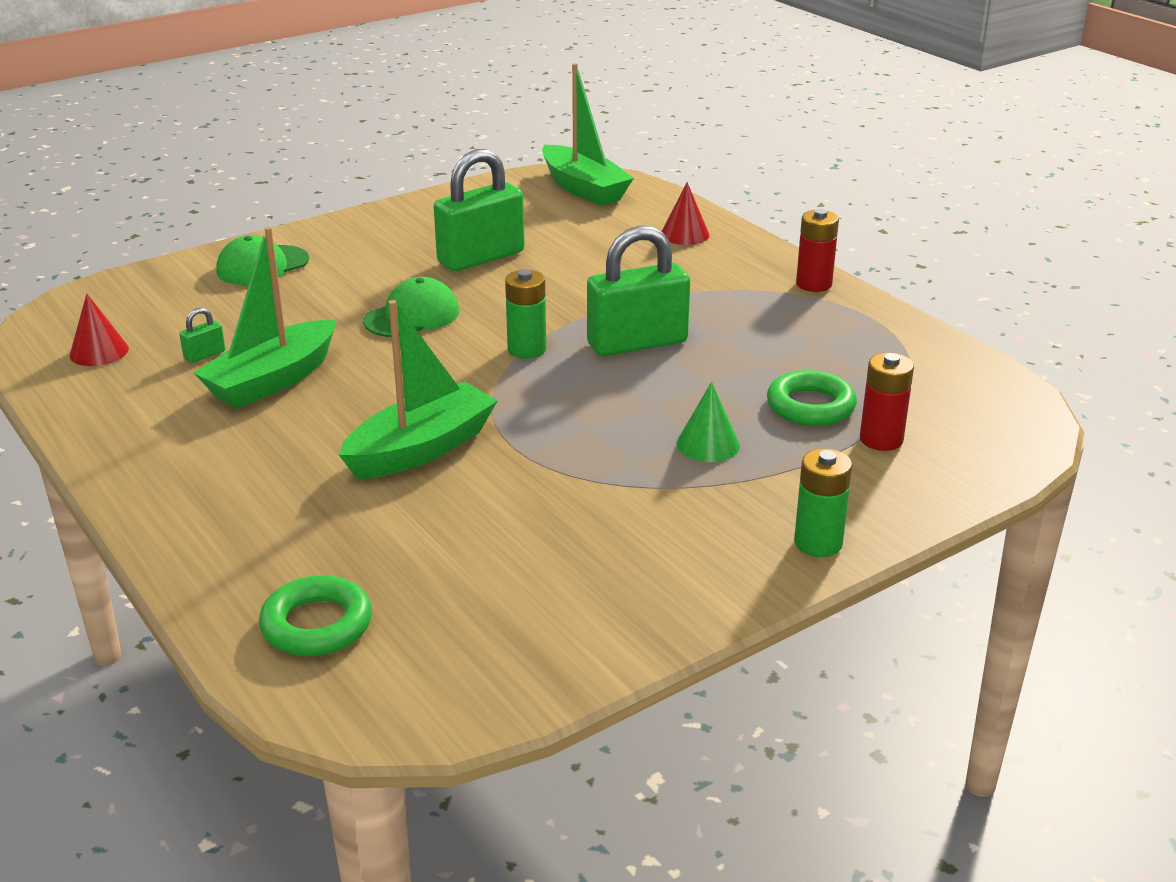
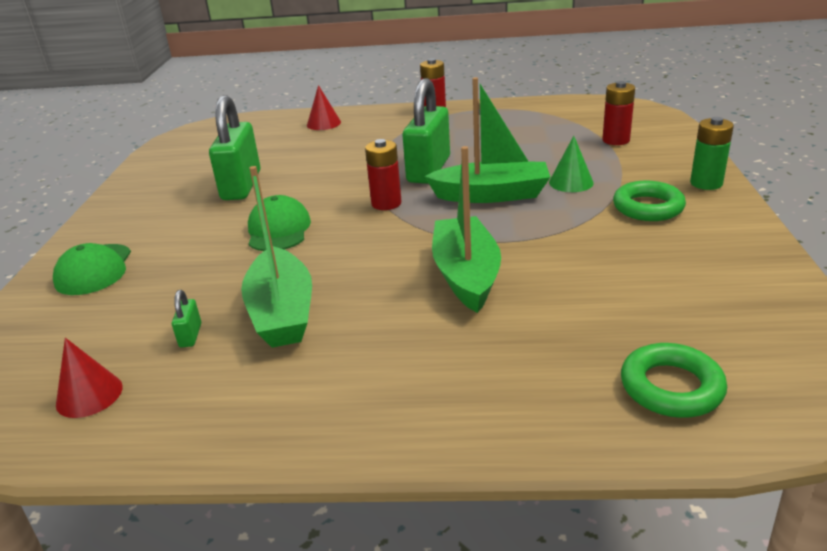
camera: 50 degrees left, 0 degrees up
green battery [505,269,546,359] -> red battery [365,139,401,210]
green boat [542,63,634,206] -> green boat moved to [424,77,550,203]
green ring [767,370,857,426] -> green ring moved to [613,181,686,221]

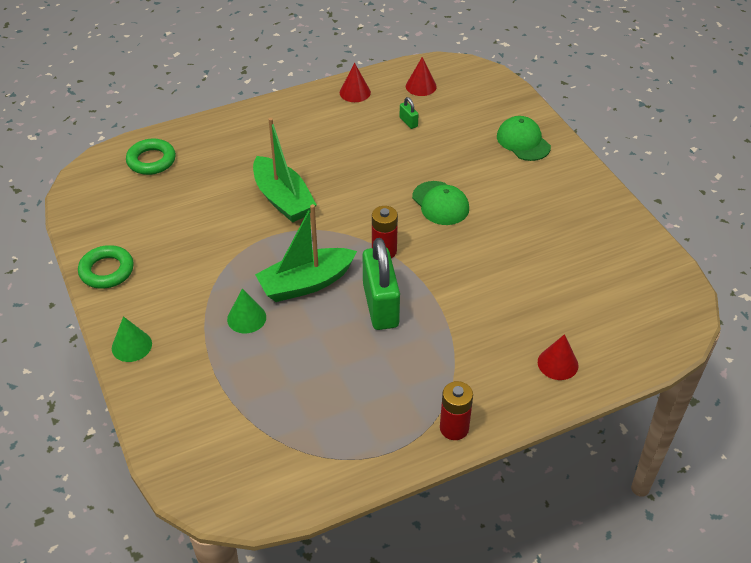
camera: 150 degrees right, 15 degrees up
green padlock [209,95,261,200] -> none
green boat [241,166,312,348] -> none
red battery [602,81,635,145] -> none
green ring [613,181,686,221] -> green ring moved to [78,245,134,289]
green battery [690,117,734,190] -> green cone [112,316,152,362]
none -> red cone [340,63,371,102]

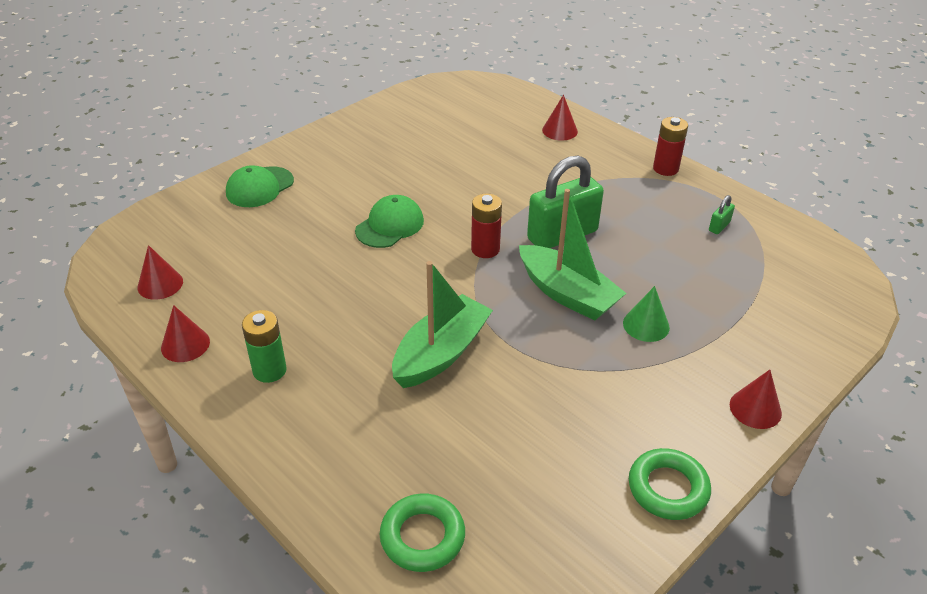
camera: 110 degrees left, 5 degrees down
green cone [112,316,152,362] -> red cone [730,370,782,429]
green padlock [400,97,418,129] -> green padlock moved to [709,195,735,234]
none -> green battery [242,310,287,383]

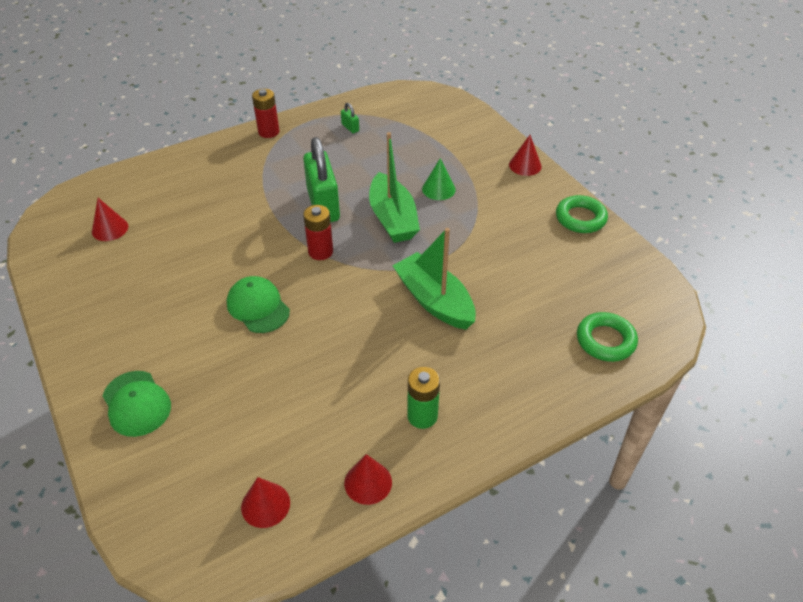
camera: 75 degrees left, 5 degrees up
green boat [519,189,626,321] -> green boat turned 105 degrees clockwise [369,132,420,243]
red cone [542,95,578,141] -> red cone moved to [92,198,128,241]

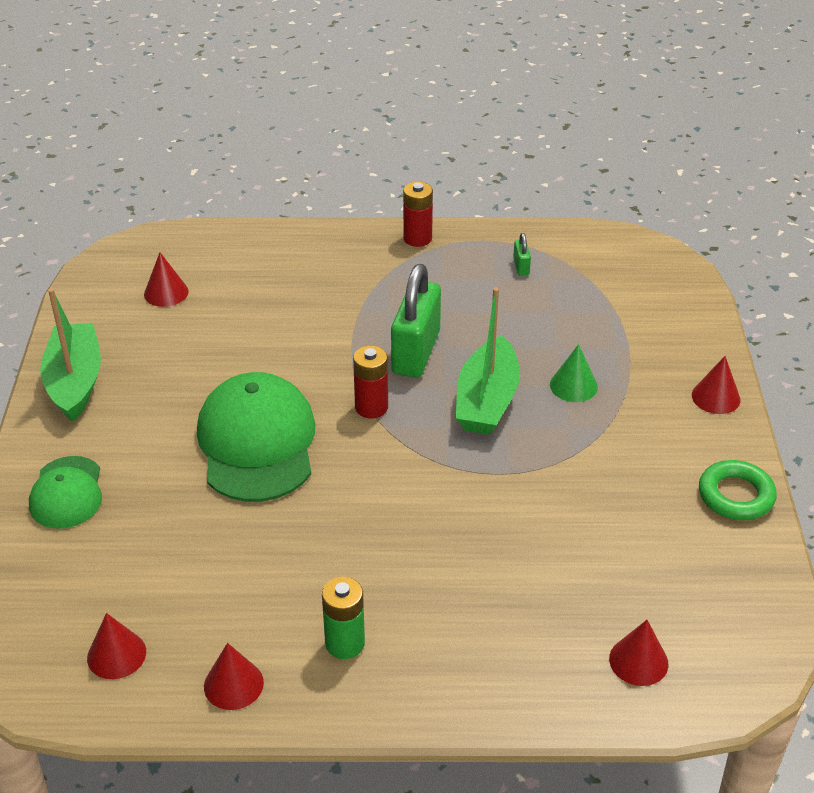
camera: 30 degrees right, 5 degrees down
green cap [227,276,290,333] -> green cap [197,372,316,502], size x1.74
green boat [393,228,476,330] -> green boat moved to [40,288,101,422]
green ring [577,312,638,362] -> red cone [609,620,668,686]

